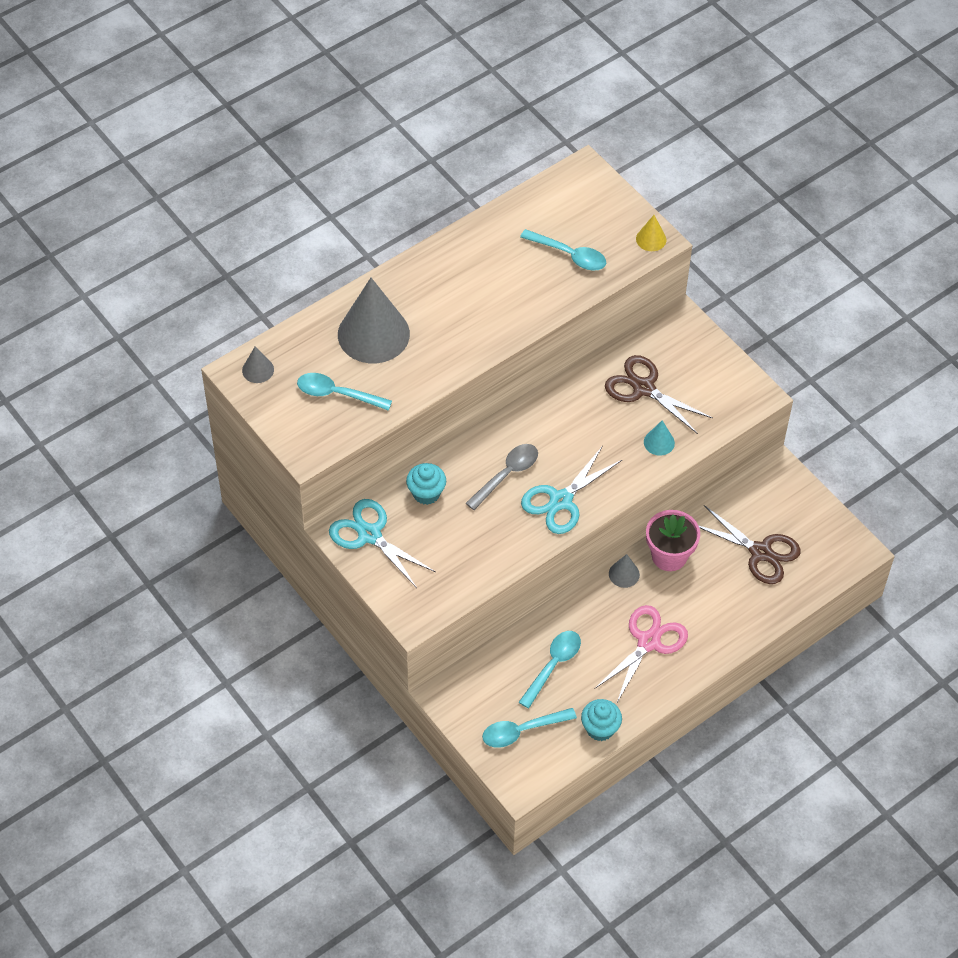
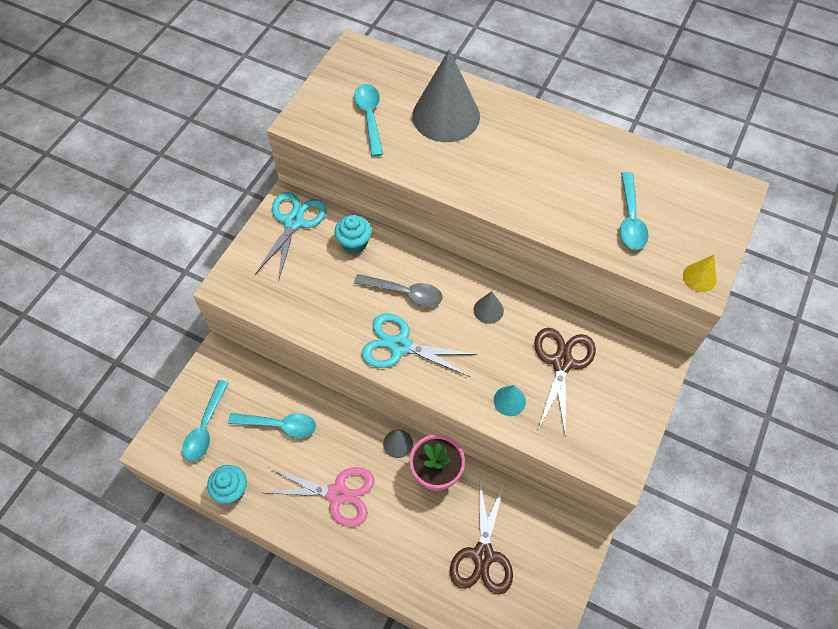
camera: 65 degrees right, 5 degrees up
grey cone [242,346,274,383] -> grey cone moved to [473,291,504,324]
turquoise spoon [482,708,577,748] -> turquoise spoon turned 120 degrees counterclockwise [182,380,228,462]

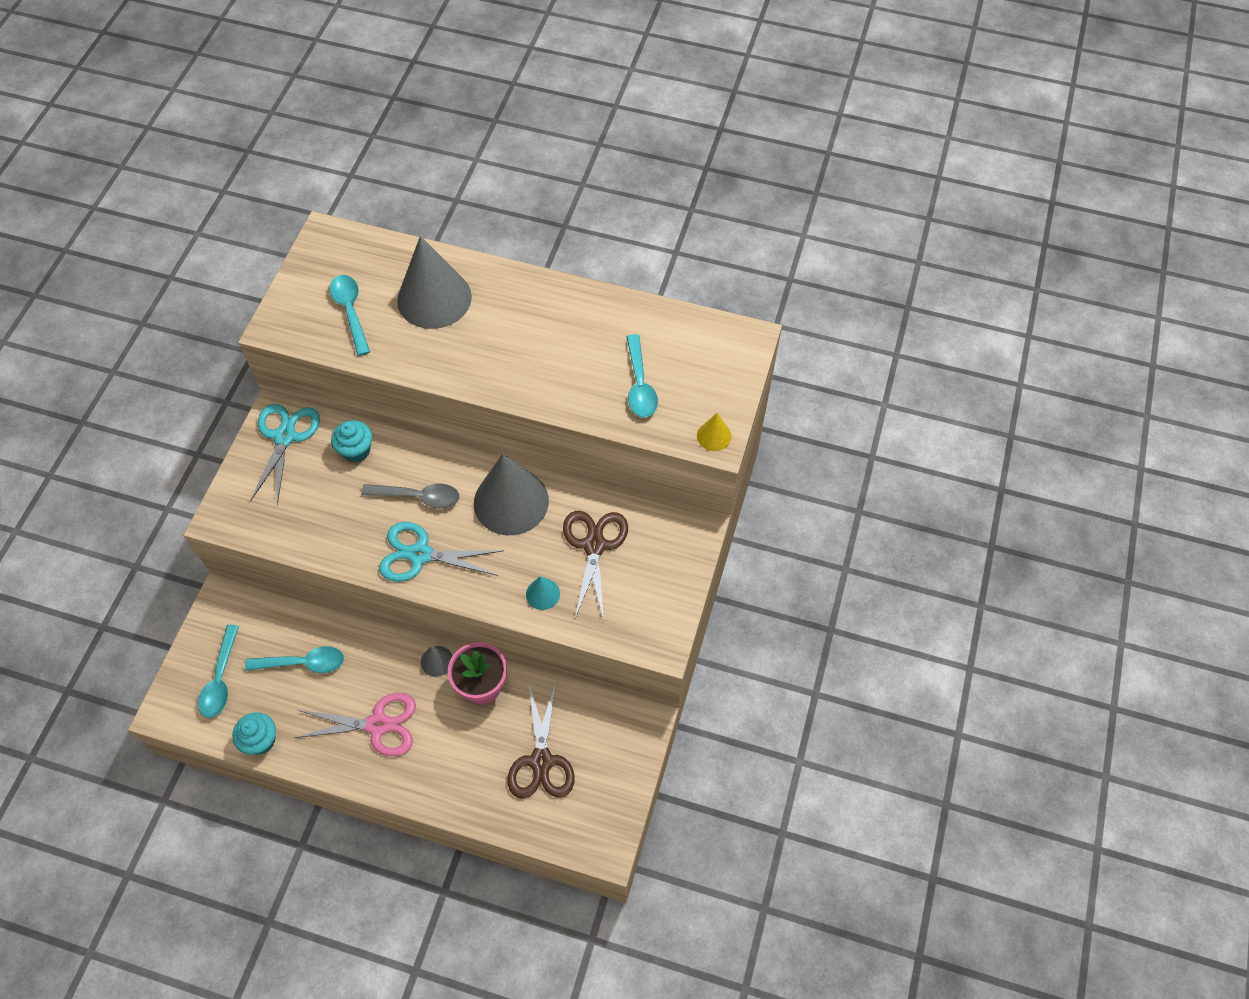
camera: 10 degrees left, 0 degrees up
grey cone [473,291,504,324] -> grey cone [474,454,549,535], size x2.29

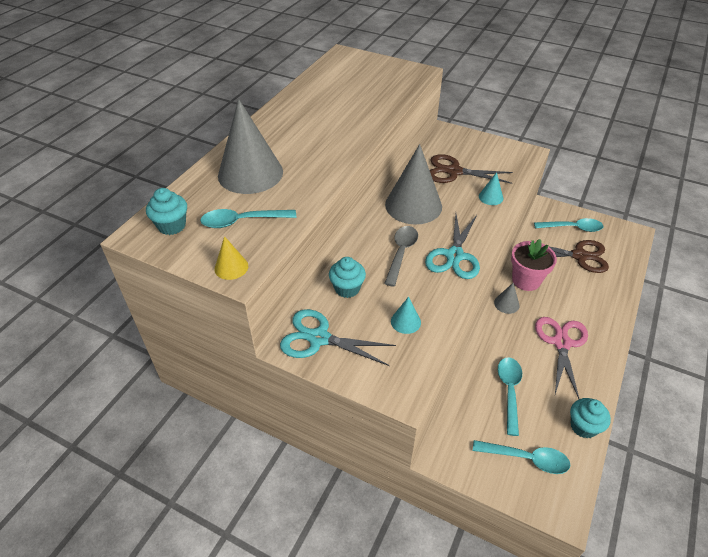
camera: 80 degrees left, 15 degrees down
turquoise spoon [626,334,658,417] -> turquoise spoon moved to [534,218,603,232]
yellow cone [697,413,732,451] -> yellow cone moved to [215,236,248,280]
none -> turquoise cupcake [146,188,187,235]
none -> turquoise cone [391,297,421,334]

